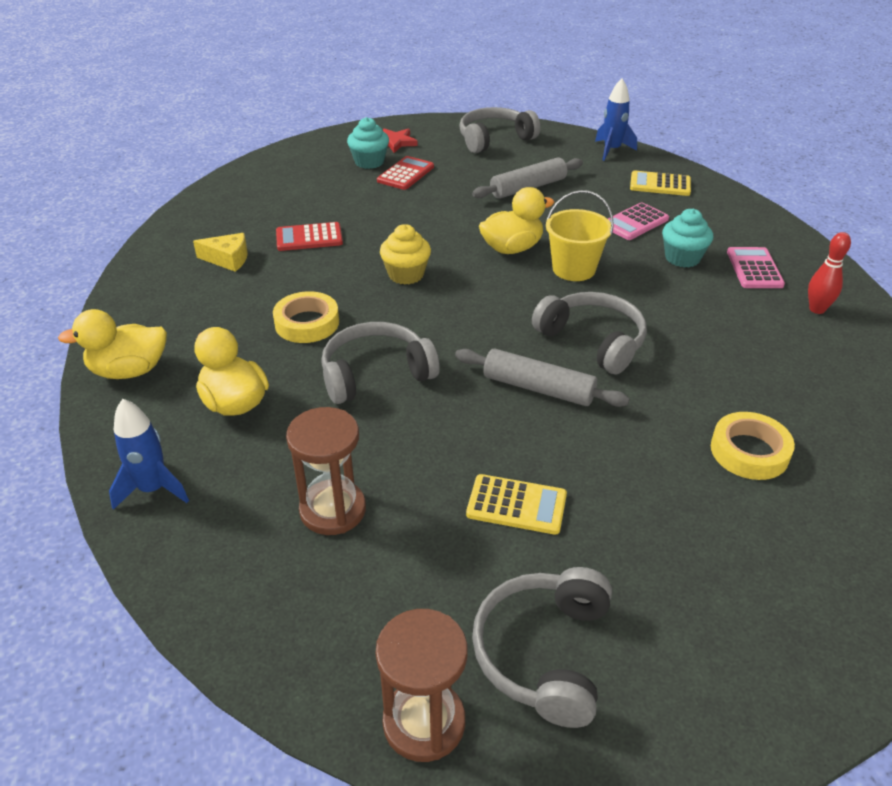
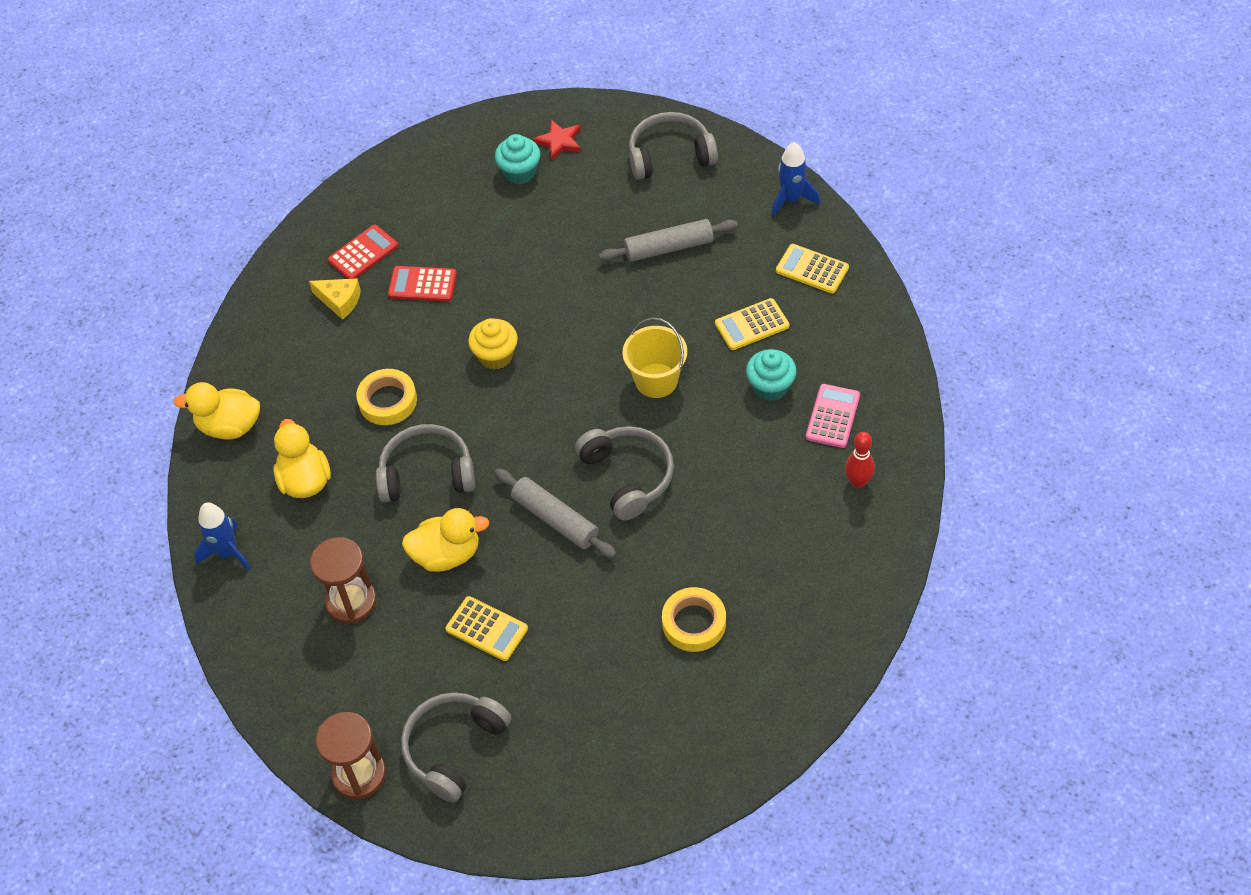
camera: 20 degrees right, 15 degrees up
red calculator [377,156,434,190] -> red calculator moved to [328,225,398,279]
yellow duck [479,187,554,254] -> yellow duck moved to [402,508,489,572]
pink calculator [608,202,669,240] -> yellow calculator [715,298,790,350]

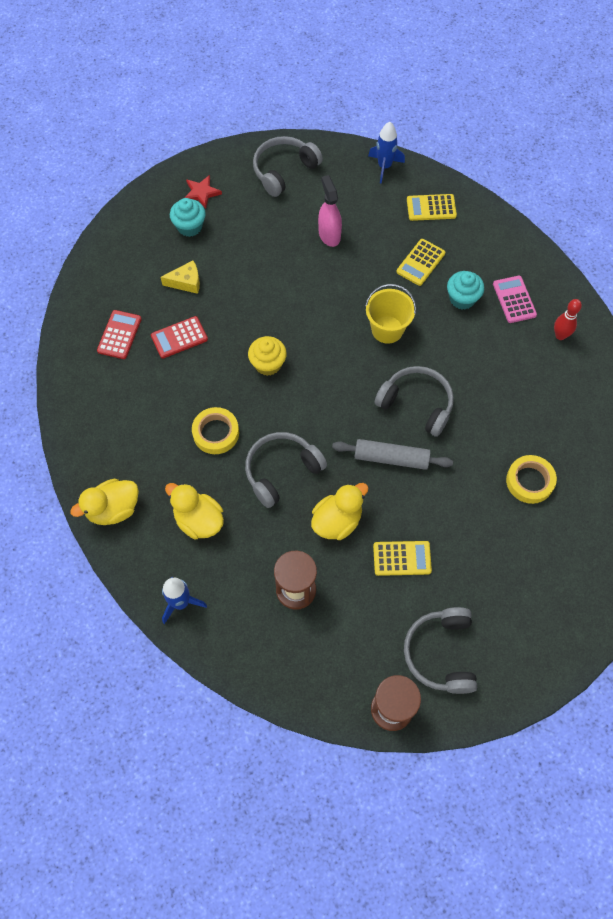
camera: 35 degrees left, 10 degrees up
yellow cheese [309,278,361,320] -> yellow cheese moved to [161,260,200,294]
grey rolling pin [599,219,738,262] -> pink spray bottle [318,175,342,247]

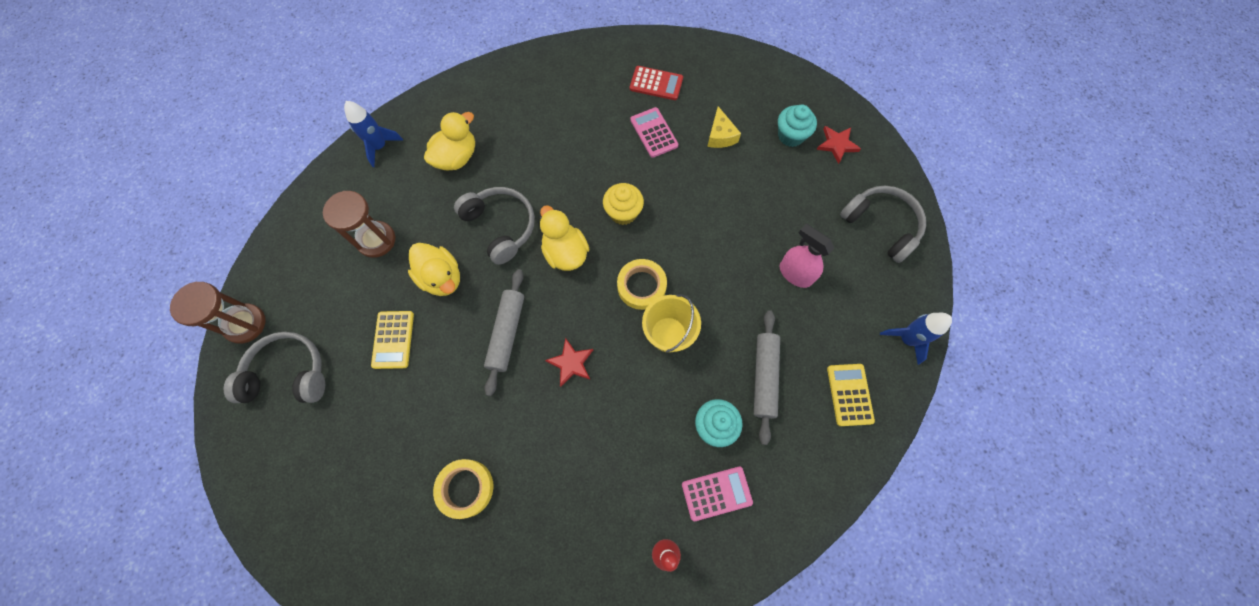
camera: 90 degrees right, 5 degrees up
yellow duck [70,478,139,525] -> yellow duck moved to [540,205,590,271]
red calculator [151,316,208,359] -> pink calculator [630,107,678,158]
yellow tape [192,407,239,454] -> yellow tape moved to [617,259,667,310]
pink spray bottle [318,175,342,247] -> pink spray bottle turned 120 degrees counterclockwise [780,224,834,288]
grey headphones [375,366,454,437] -> red star [545,338,593,387]
yellow calculator [396,239,445,286] -> grey rolling pin [754,310,780,445]

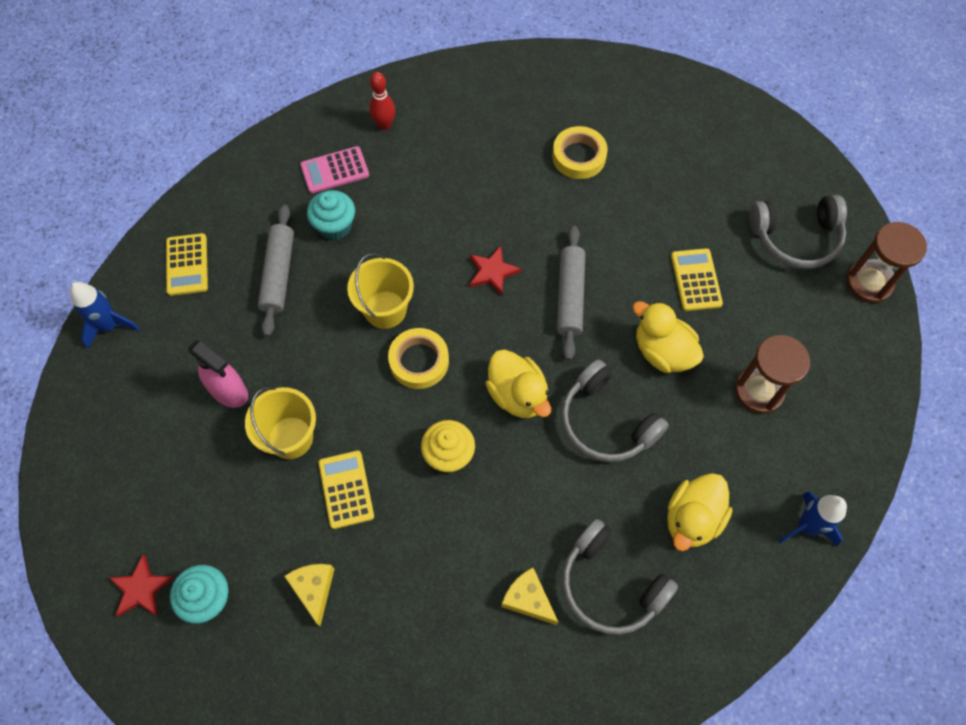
camera: 175 degrees right, 5 degrees down
red calculator [630,66,683,100] -> none
pink calculator [630,107,678,158] -> none
grey headphones [840,186,926,263] -> grey headphones moved to [562,519,678,635]
none -> yellow bucket [245,386,316,459]
none -> yellow calculator [318,451,374,529]
none -> yellow cheese [501,568,558,625]

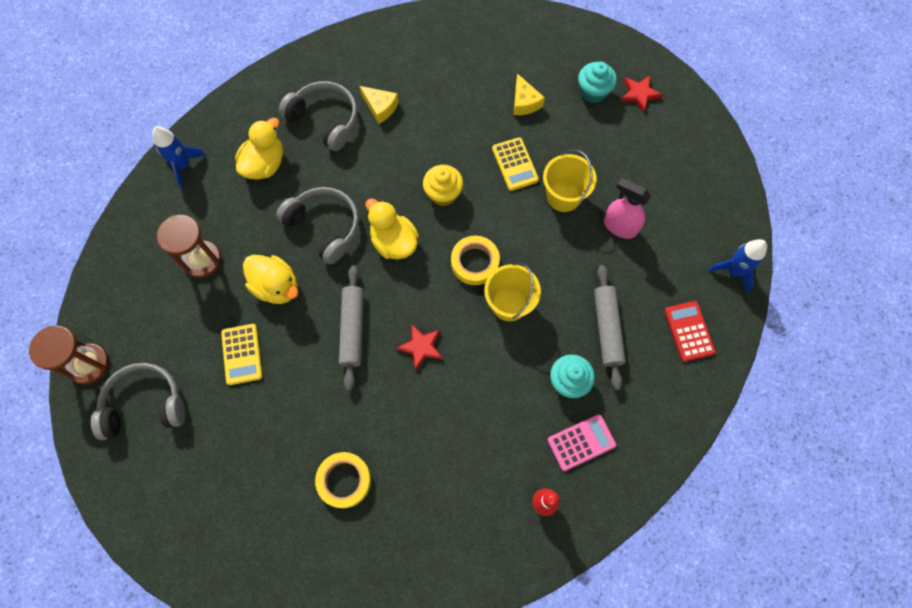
camera: 175 degrees right, 5 degrees up
yellow calculator [166,233,208,296] -> red calculator [664,301,716,362]

